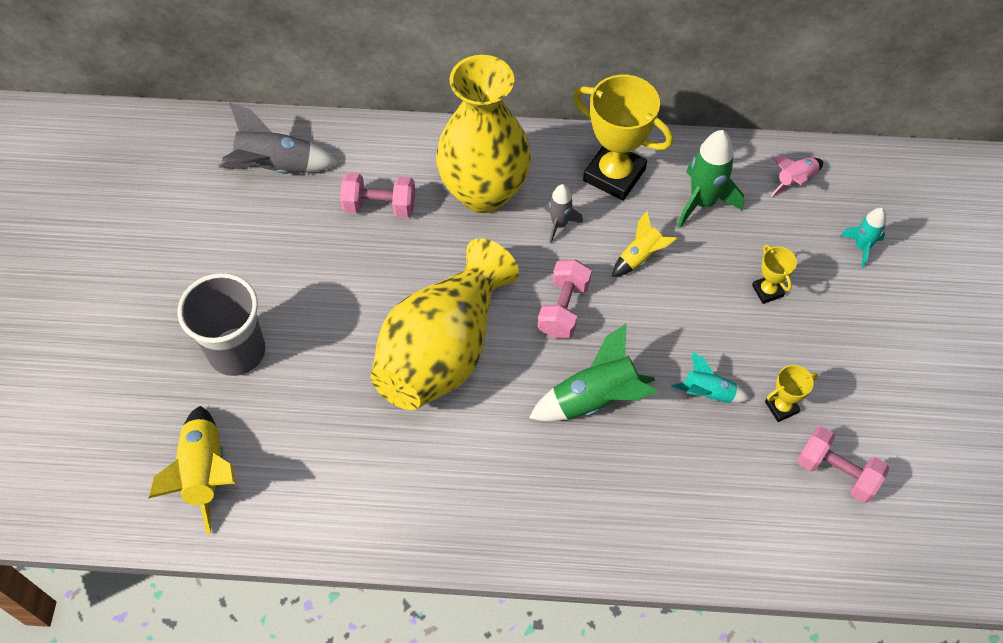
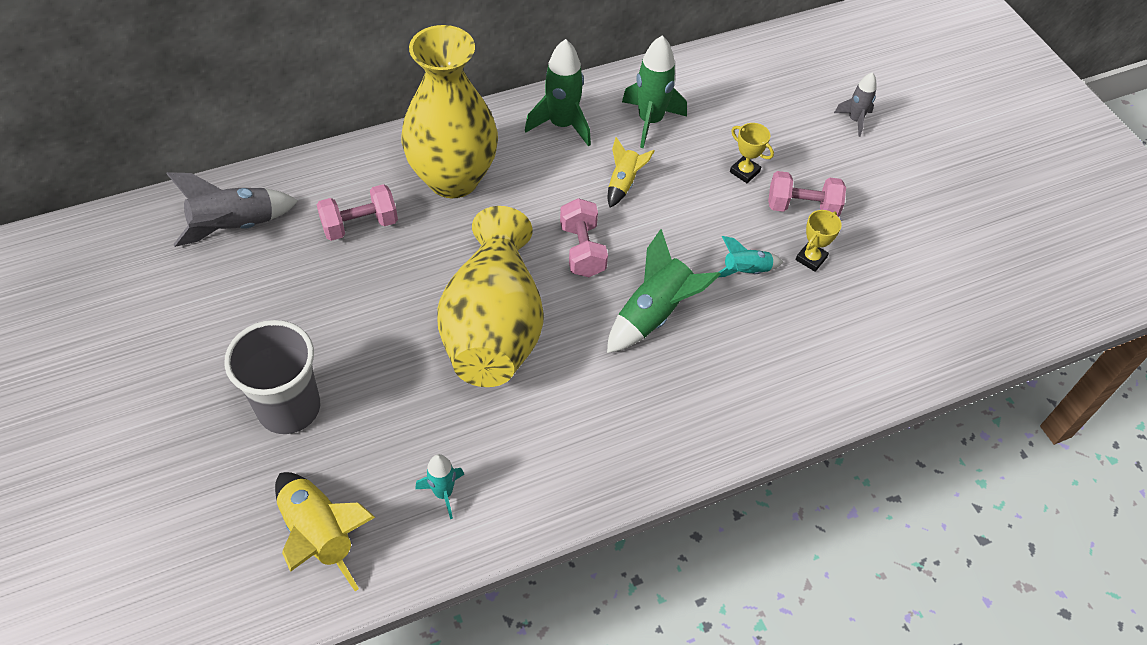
camera: 30 degrees left, 5 degrees down
grey rocket [544,184,583,243] -> grey rocket moved to [834,72,877,137]
yellow trophy [573,75,673,201] -> green rocket [525,39,591,147]
pink rocket [771,155,823,197] -> none
pink dumbbell [797,426,889,503] -> pink dumbbell moved to [768,171,846,217]
turquoise rocket [841,208,886,268] -> turquoise rocket moved to [415,454,464,519]

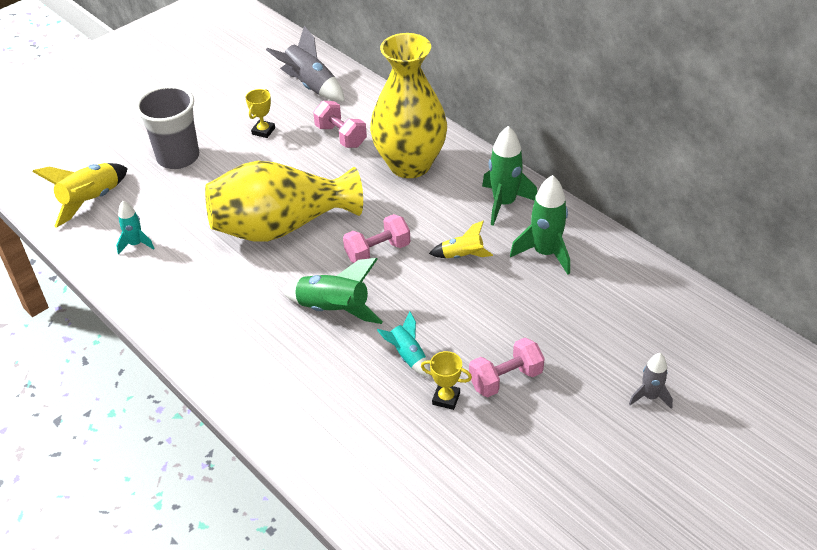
camera: 75 degrees right, 10 degrees down
yellow trophy [730,123,774,183] -> yellow trophy moved to [246,89,275,138]
pink dumbbell [768,171,846,217] -> pink dumbbell turned 75 degrees clockwise [469,338,545,397]

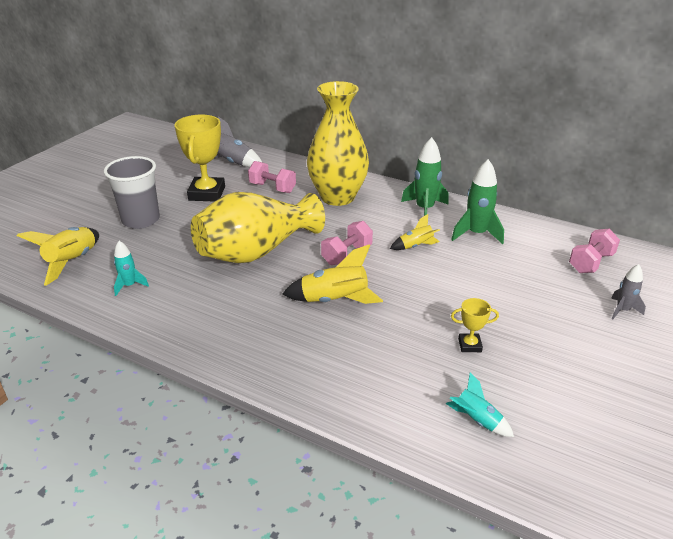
camera: 20 degrees left, 10 degrees down
yellow trophy [246,89,275,138] -> yellow trophy [175,115,225,201], size x2.10
green rocket [281,258,383,324] -> yellow rocket [283,244,383,304]
turquoise rocket [377,311,430,378] -> turquoise rocket moved to [446,372,514,437]
pink dumbbell [469,338,545,397] -> pink dumbbell moved to [569,229,620,273]

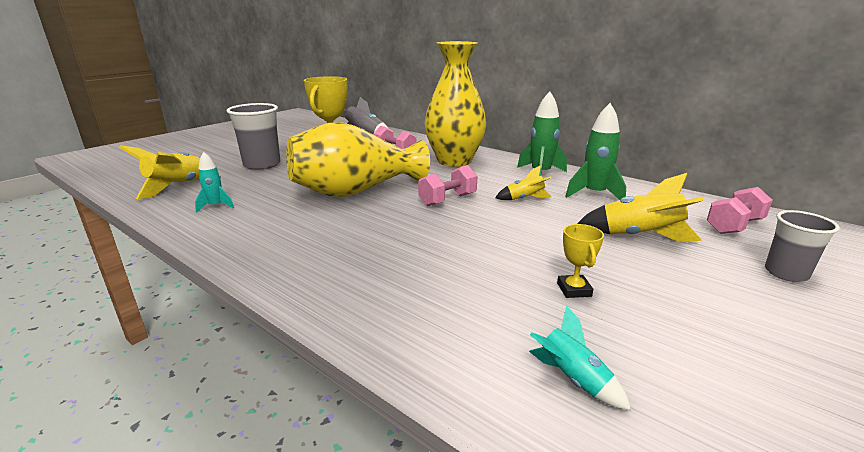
camera: 10 degrees right, 10 degrees down
yellow rocket [283,244,383,304] -> yellow rocket moved to [577,173,704,242]
yellow trophy [451,298,499,352] -> yellow trophy turned 75 degrees clockwise [557,224,604,298]
grey rocket [611,264,646,319] -> grey cup [765,210,840,282]

